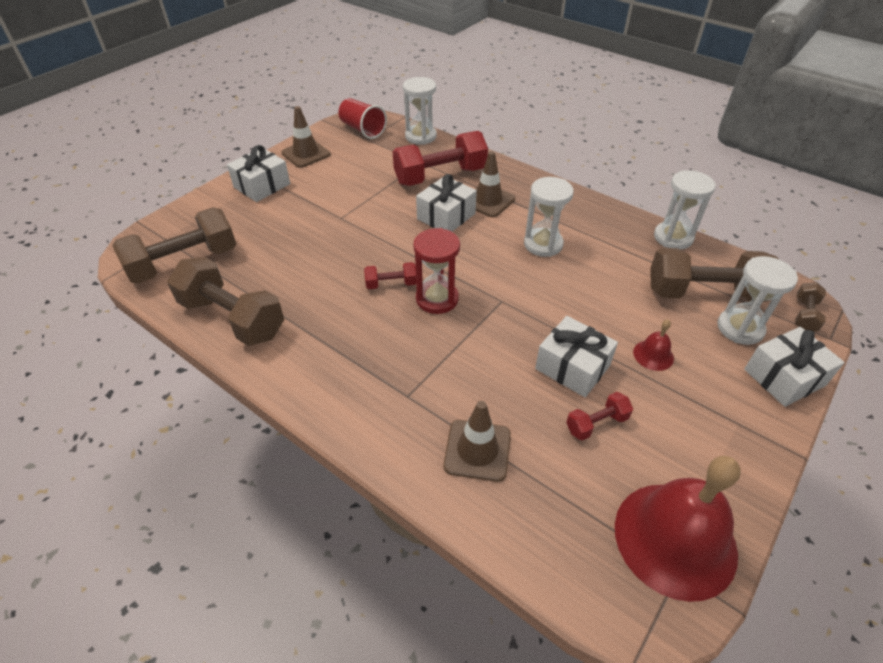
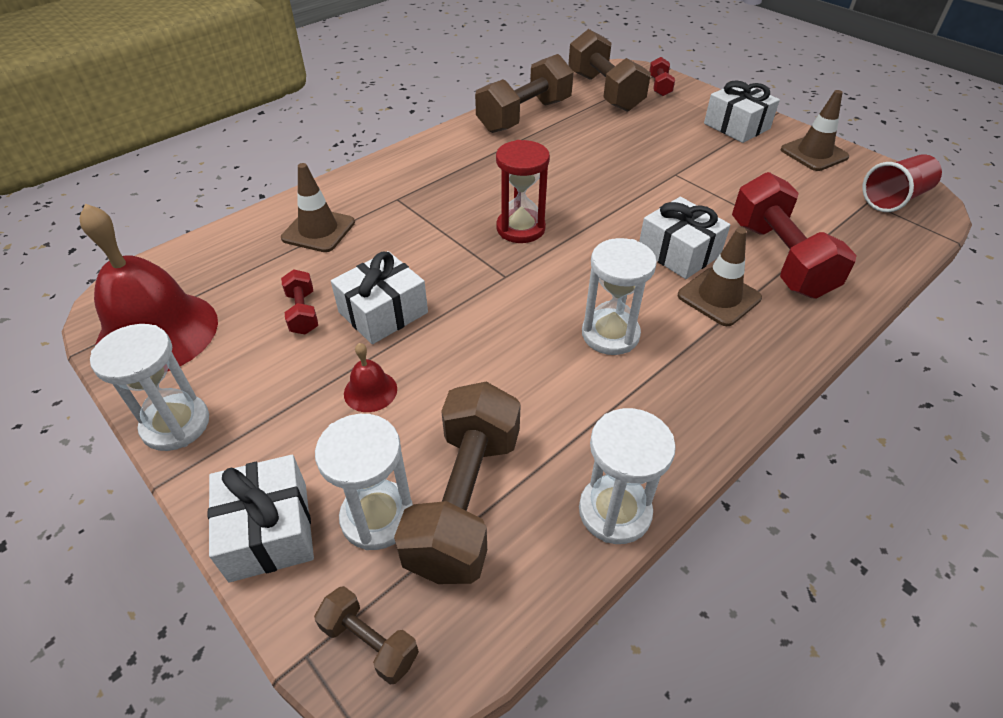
camera: 100 degrees right, 0 degrees up
red dumbbell [364,262,416,289] -> red dumbbell moved to [649,57,675,96]
white hourglass [403,77,437,145] -> white hourglass moved to [90,324,209,451]

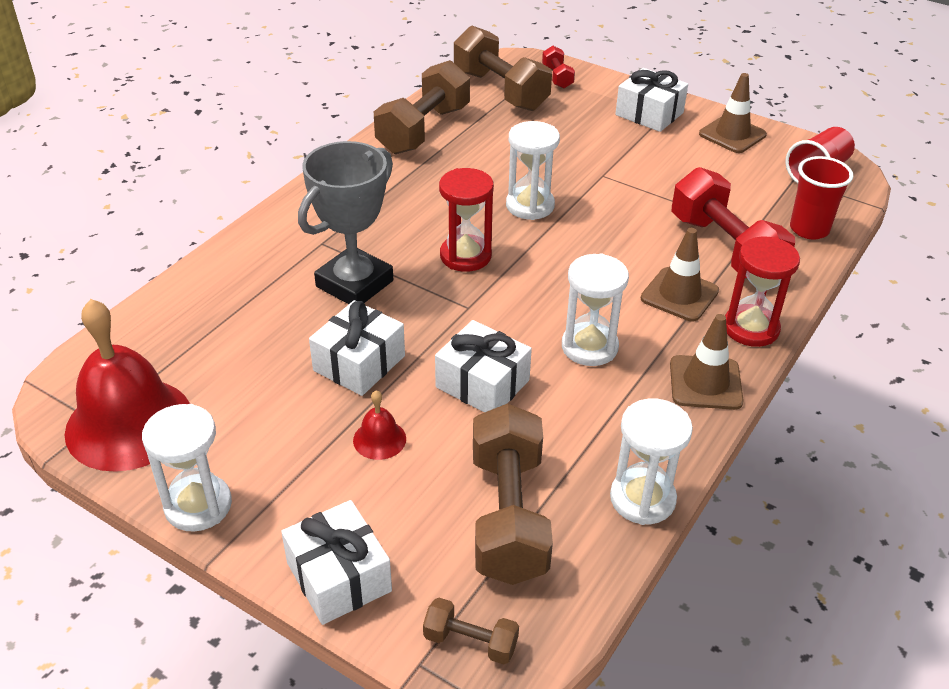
camera: 15 degrees left, 5 degrees down
brown traffic cone [281,163,355,252] -> brown traffic cone moved to [670,314,744,410]
red dumbbell [281,269,318,335] -> none
white hourglass [315,414,413,550] -> white hourglass moved to [506,121,560,220]
white gift [639,197,731,279] -> white gift moved to [435,320,532,413]
none -> grey trophy [298,141,393,304]
none -> red hourglass [725,236,800,347]
none -> red cup [790,156,853,239]

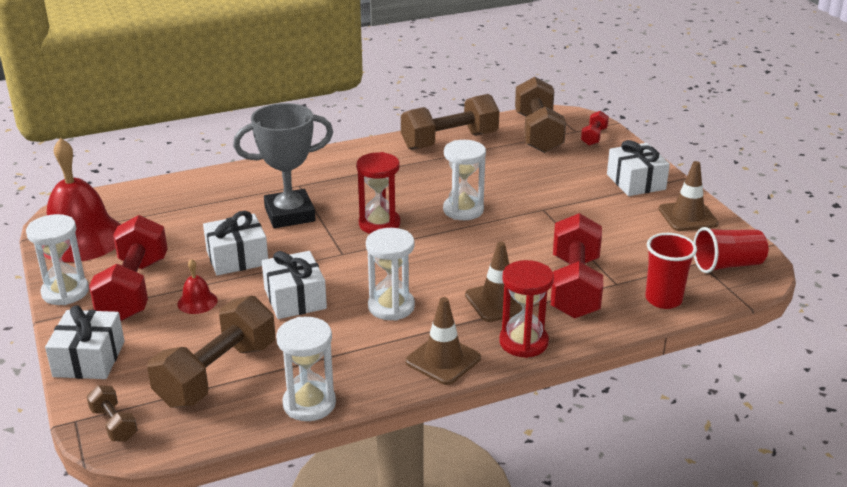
camera: 35 degrees right, 10 degrees down
none -> red dumbbell [89,215,168,321]

